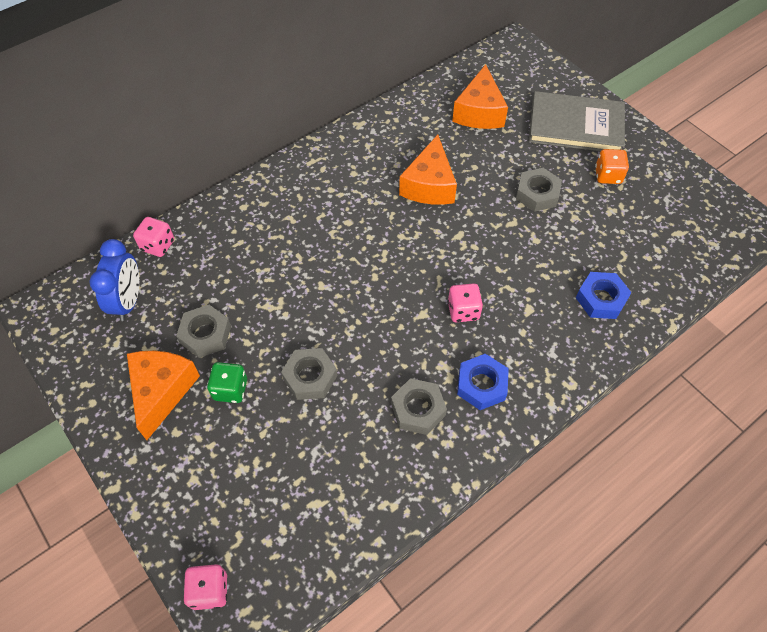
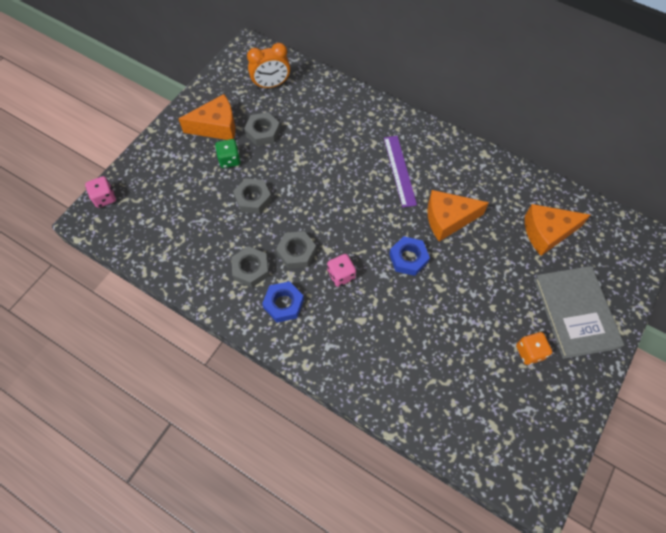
camera: 70 degrees right, 5 degrees up
blue clock [89,239,139,321] -> orange clock [247,43,290,89]
pink dice [133,217,174,257] -> none
grey nut [516,168,562,212] -> grey nut moved to [276,231,316,269]
blue nut [576,272,632,319] -> blue nut moved to [389,236,430,276]
none -> purple ruler [384,136,417,208]

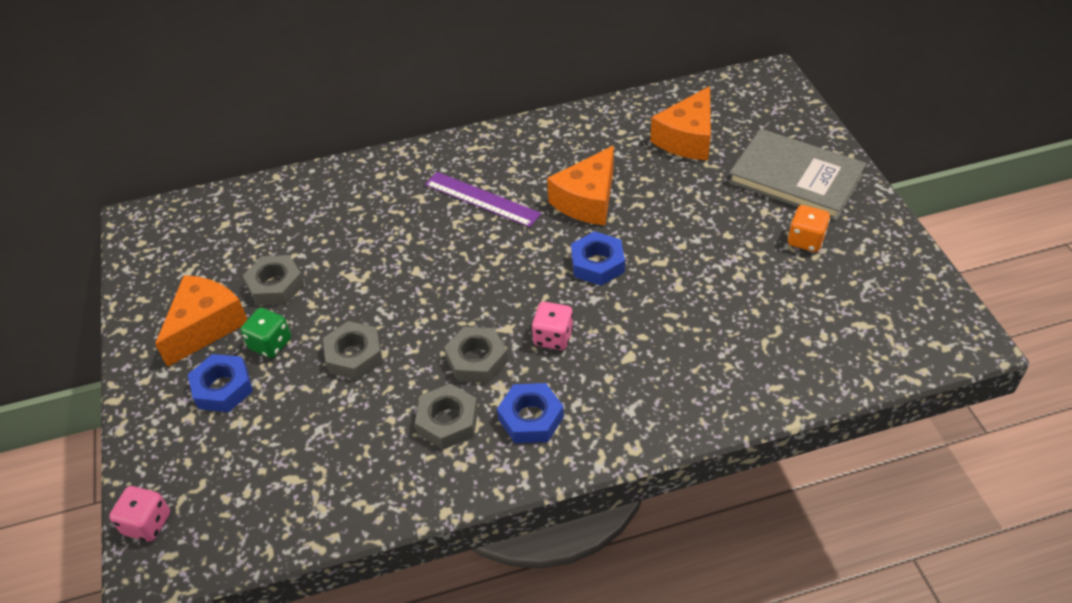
camera: 45 degrees left, 15 degrees down
orange clock [247,43,290,89] -> none
none -> blue nut [188,354,253,412]

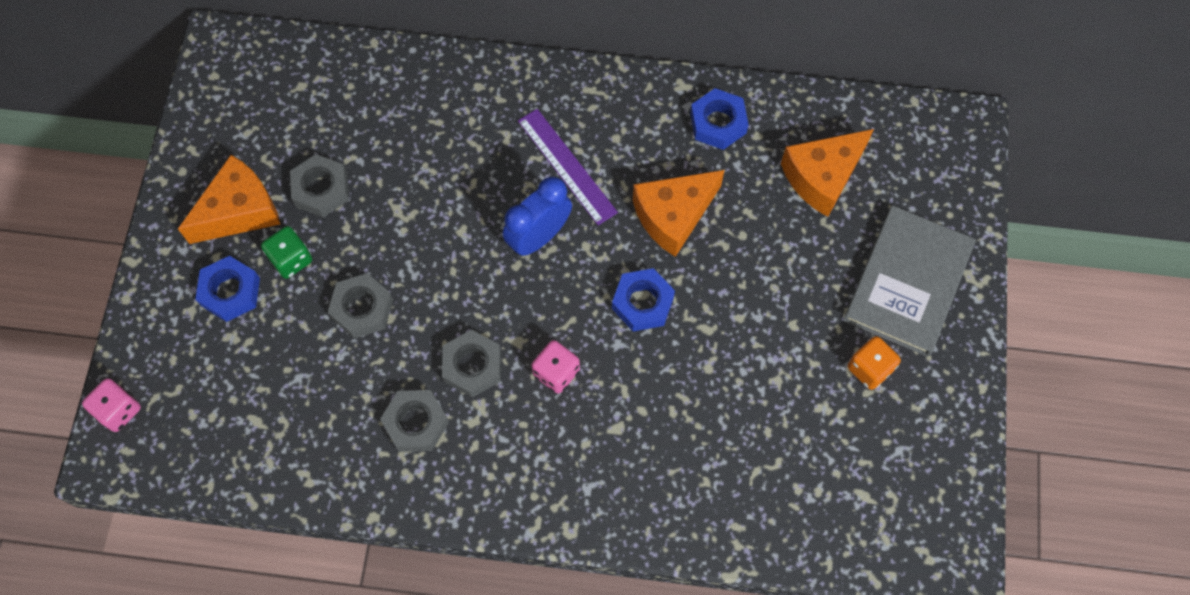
camera: 20 degrees right, 20 degrees up
blue nut [497,383,564,443] -> blue nut moved to [690,88,749,150]
grey book [728,129,867,221] -> grey book turned 60 degrees clockwise [843,205,976,357]
none -> blue clock [503,177,572,256]

